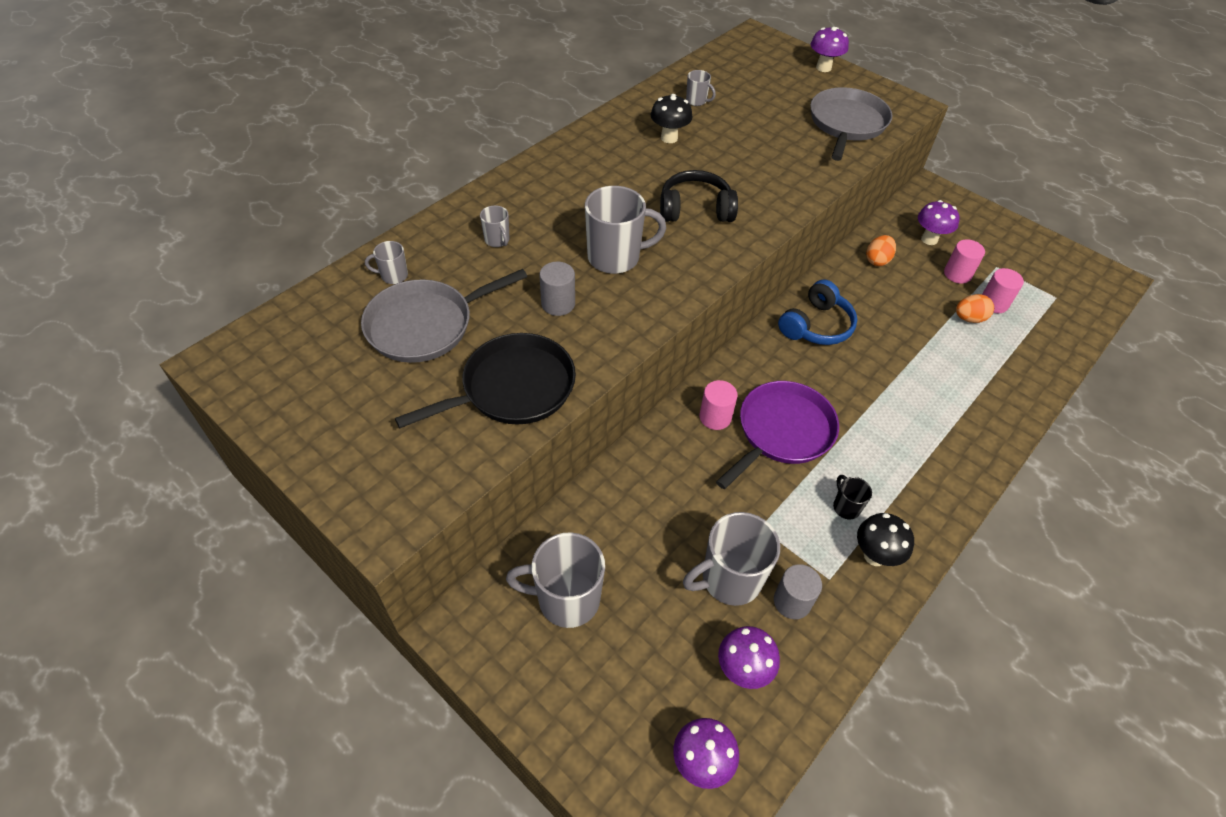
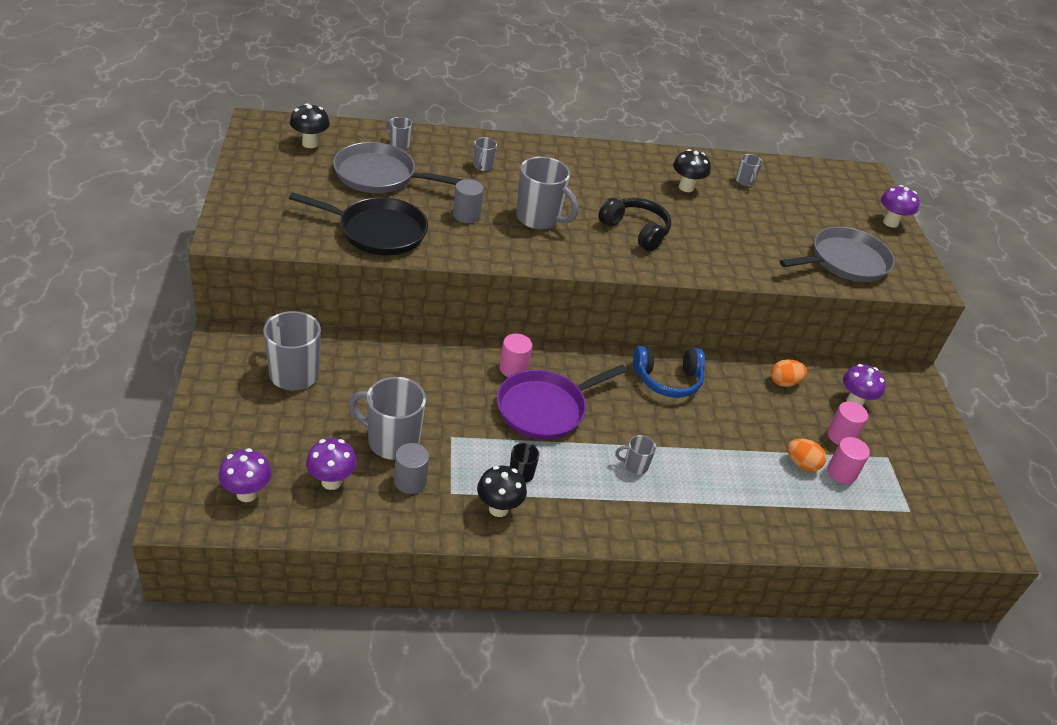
camera: 40 degrees right, 10 degrees down
purple pan [716,381,839,489] -> purple pan turned 150 degrees clockwise [497,364,627,440]
none -> black mushroom [290,103,330,148]
none -> grey mug [615,435,656,474]

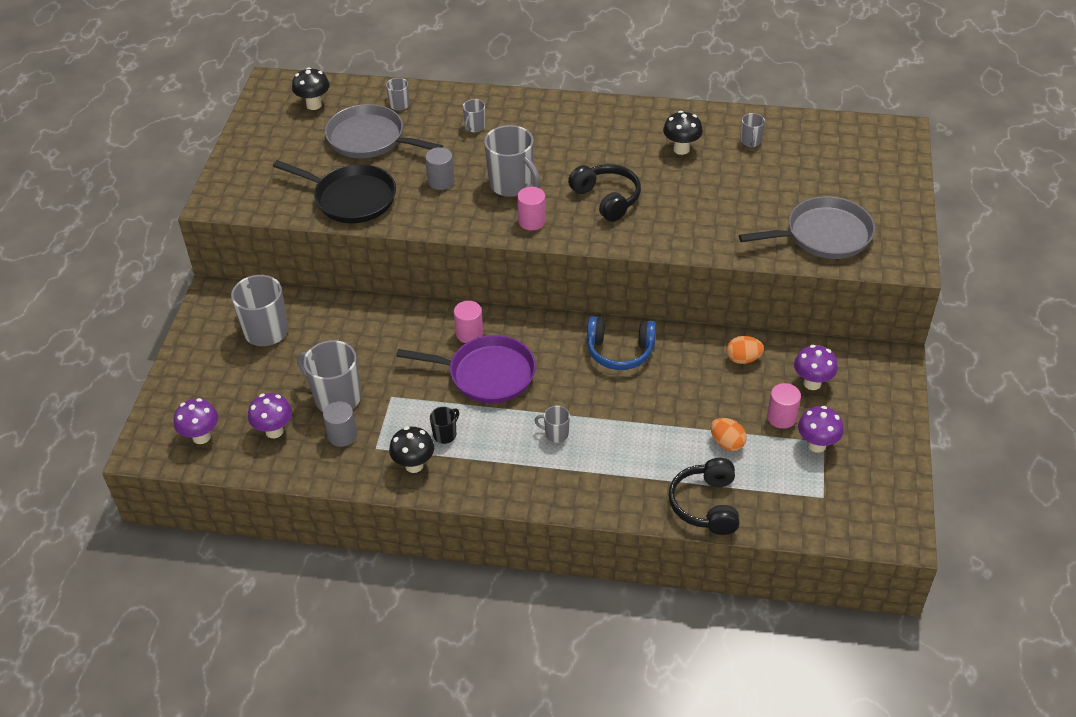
camera: 20 degrees right, 5 degrees up
purple pan [497,364,627,440] -> purple pan turned 150 degrees counterclockwise [396,335,536,403]
pink cylinder [827,437,870,484] -> pink cylinder moved to [517,187,546,230]
purple mushroom [881,185,920,228] -> purple mushroom moved to [798,406,844,453]
none -> black headphones [668,458,740,535]

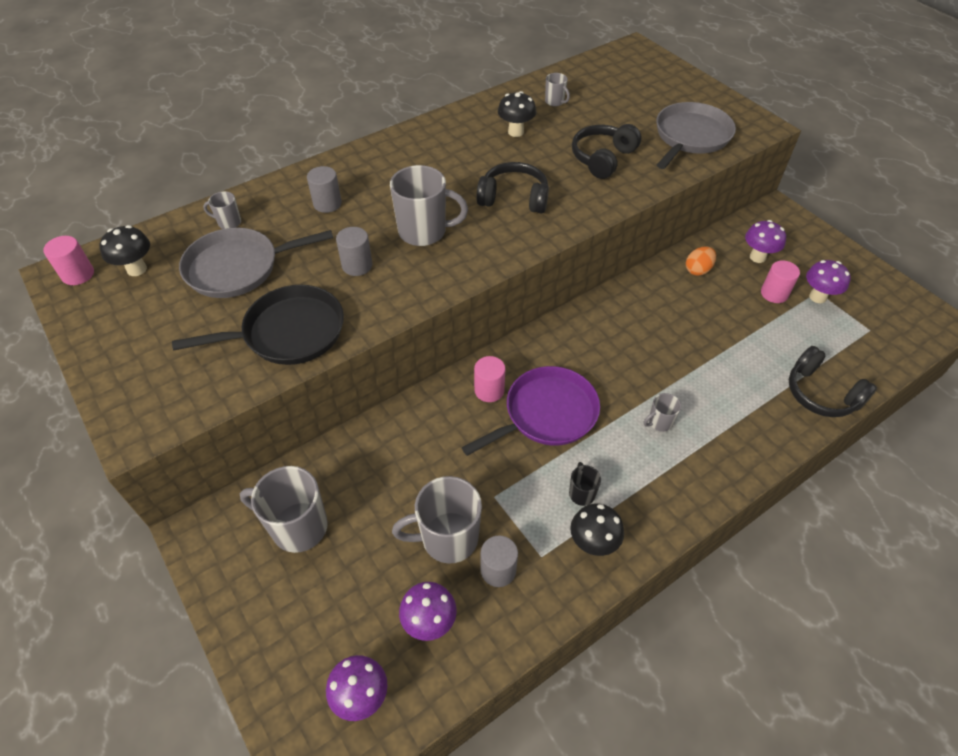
camera: 45 degrees left, 5 degrees up
grey mug [463,99,485,133] -> grey cylinder [307,166,342,213]
pink cylinder [517,187,546,230] -> pink cylinder moved to [43,236,94,285]
blue headphones [587,316,656,370] -> none
orange egg [711,418,747,451] -> none
none -> black headphones [572,124,642,179]

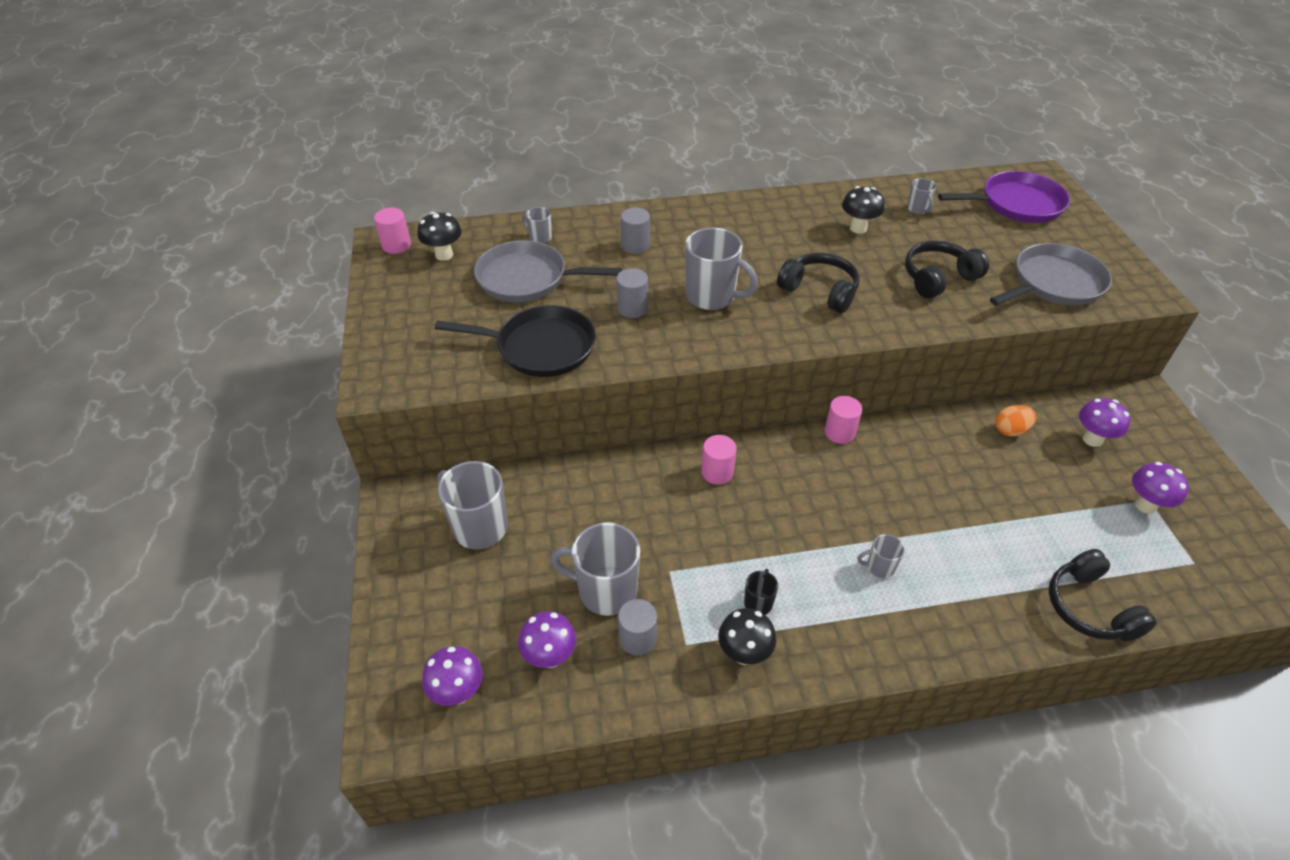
camera: 25 degrees right, 5 degrees down
purple pan [461,366,600,456] -> purple pan moved to [938,171,1070,223]
pink cylinder [761,260,800,303] -> pink cylinder moved to [825,396,862,444]

